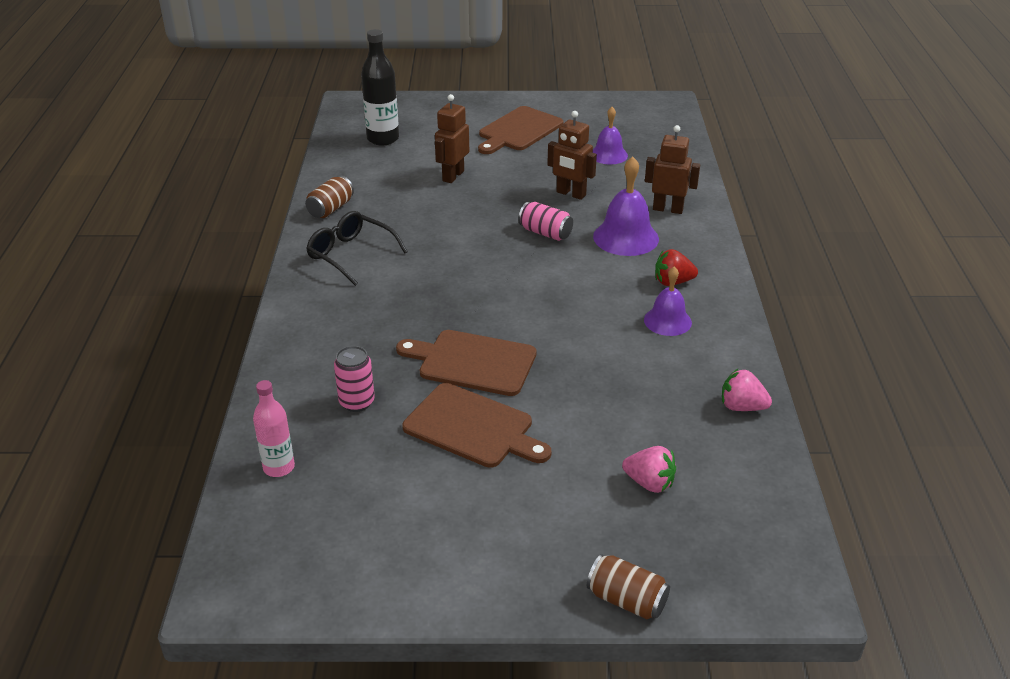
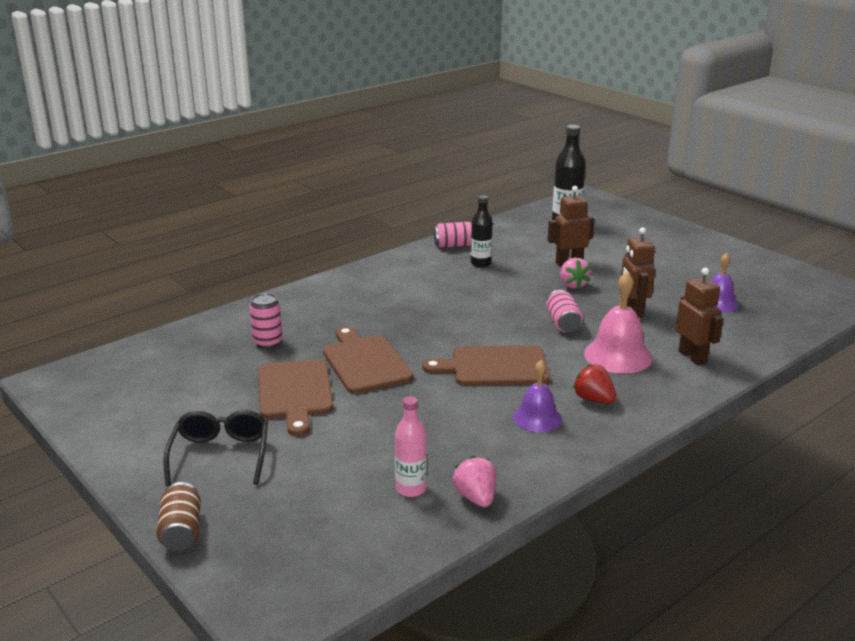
camera: 50 degrees right, 10 degrees down
pink bottle [253,380,295,477] -> pink bottle moved to [395,396,427,497]
brown can [305,176,354,218] -> pink can [434,222,472,248]
black glasses [306,211,408,286] -> black glasses moved to [163,410,268,486]
brown cutting board [478,106,563,154] -> brown cutting board moved to [422,345,550,386]
purple bell [593,156,659,256] -> pink bell [584,272,652,374]
pink strawberry [622,446,676,493] -> pink strawberry moved to [560,258,591,289]
none -> black bottle [471,195,493,267]

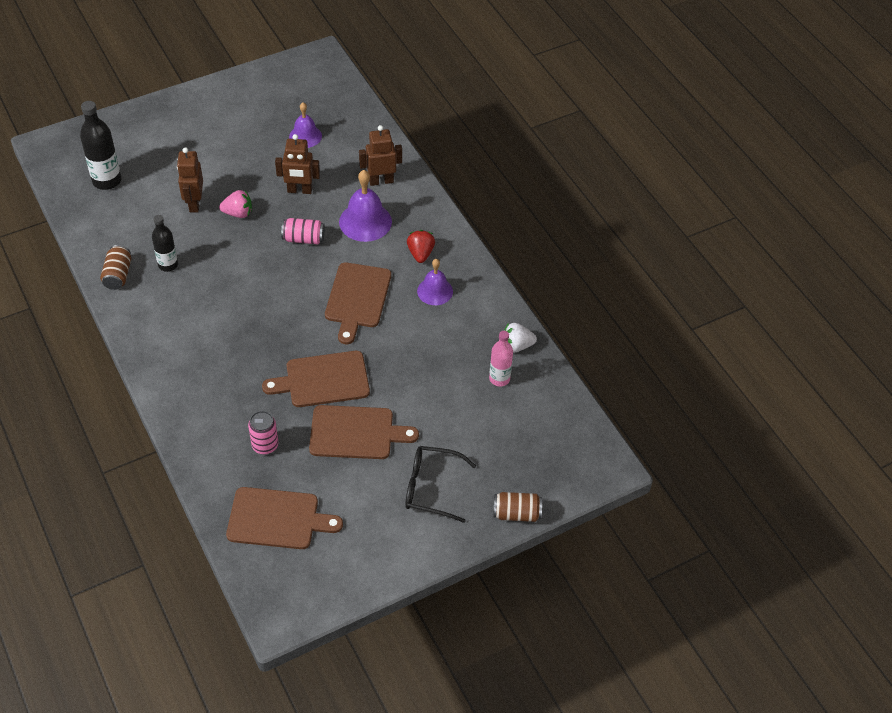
camera: 80 degrees left, 25 degrees up
pink can [434,222,472,248] -> brown can [100,245,131,290]
pink strawberry [453,456,496,507] -> white strawberry [504,323,537,353]
red strawberry [572,363,616,404] -> red strawberry turned 120 degrees clockwise [407,230,435,263]
pink bell [584,272,652,374] -> purple bell [339,170,392,242]
none -> brown cutting board [226,487,343,549]

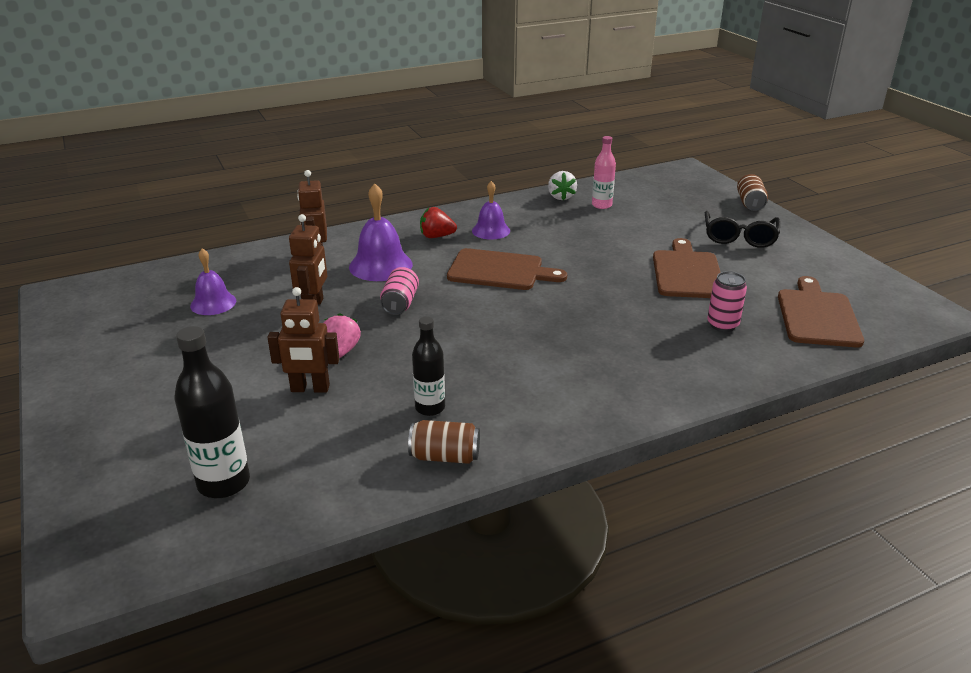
camera: 85 degrees left, 20 degrees down
brown cutting board [262,351,370,407] -> none

